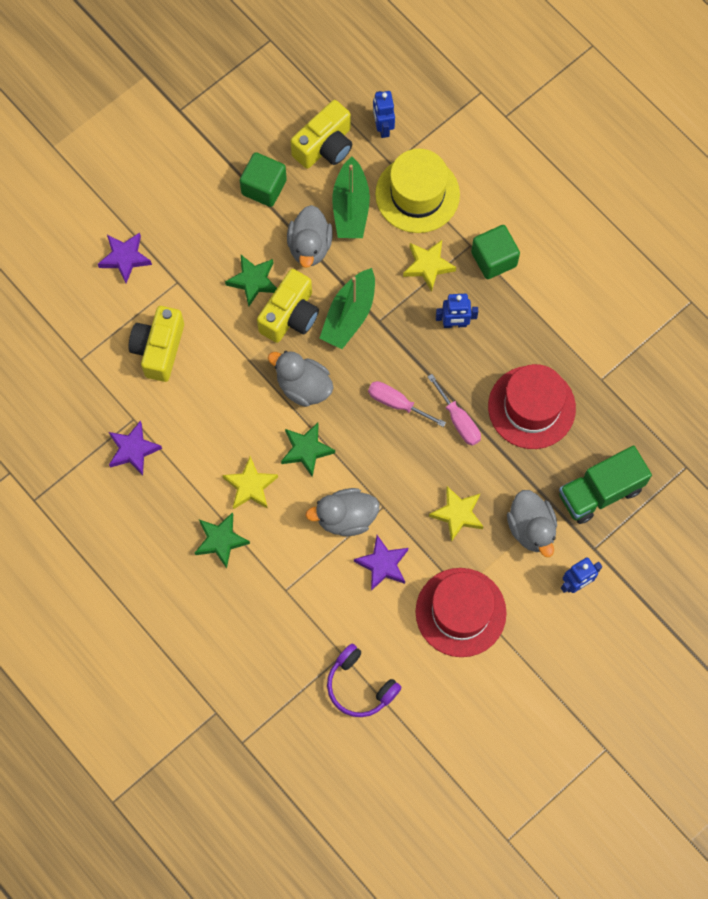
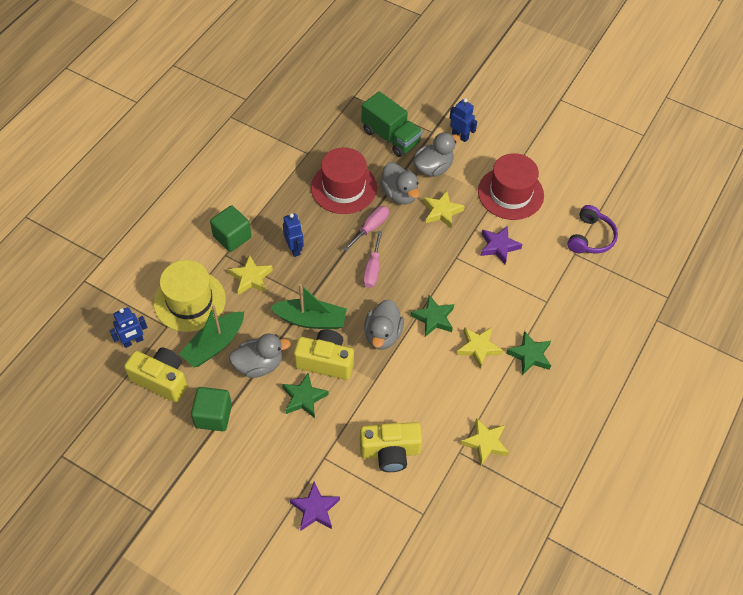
camera: 110 degrees left, 15 degrees down
purple star [109,420,162,476] -> yellow star [461,418,509,466]
grey duck [305,488,380,536] -> grey duck moved to [380,162,419,204]
green boat [332,156,370,238] -> green boat turned 150 degrees clockwise [179,305,244,367]

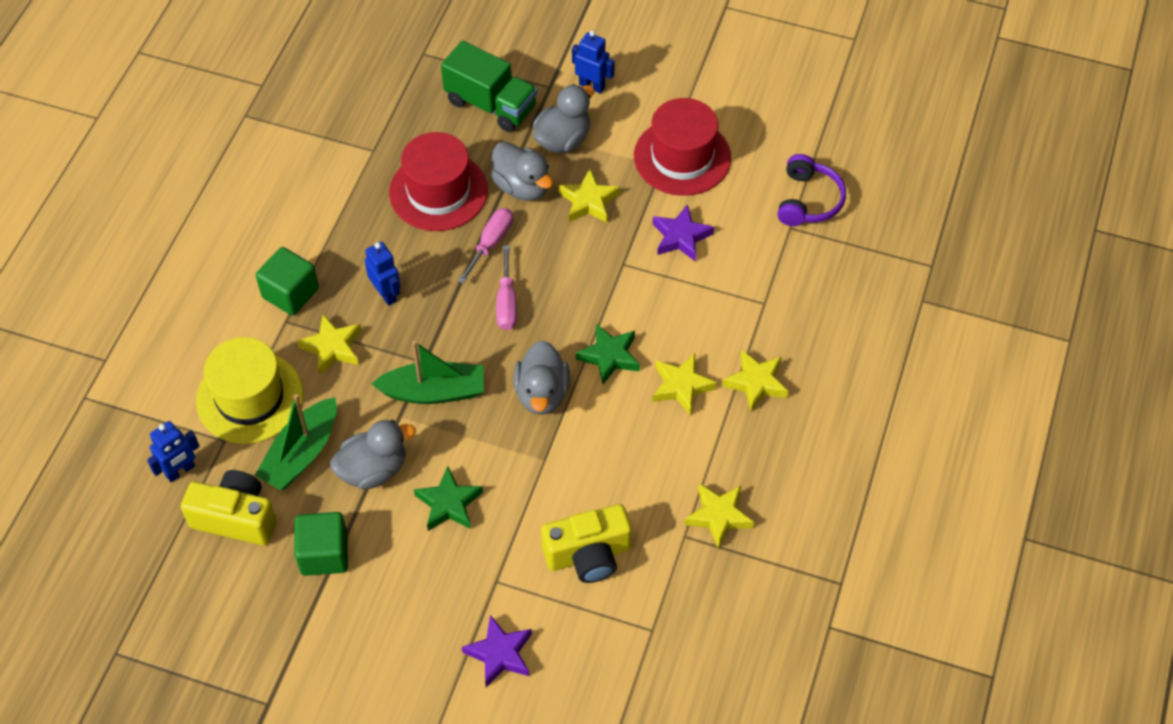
camera: 10 degrees left, 0 degrees up
yellow camera [294,329,354,380] -> none
green star [507,331,551,375] -> yellow star [722,350,789,412]

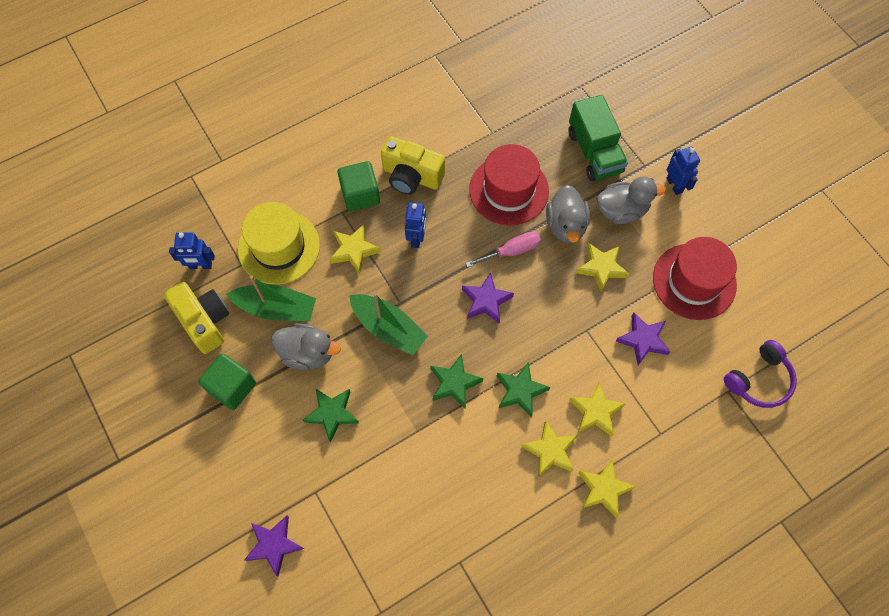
camera: 40 degrees right, 10 degrees up
green boat [254,394,337,490] -> green boat turned 150 degrees counterclockwise [227,275,316,321]
pink screwdriver [496,245,517,330] -> purple star [462,272,514,324]
grey duck [513,340,570,415] -> green star [430,354,483,409]
yellow camera [541,504,632,583] -> yellow camera moved to [381,136,445,195]
yellow star [684,484,754,549] -> yellow star moved to [569,382,625,437]

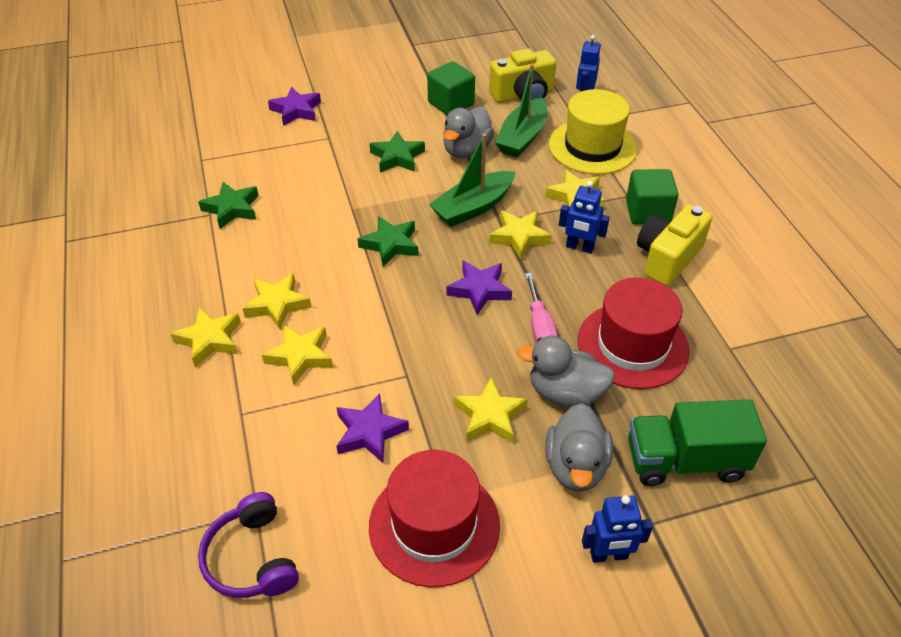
camera: 105 degrees right, 20 degrees down
green star [497,362,550,417] -> green star moved to [198,182,259,229]
none -> yellow star [489,211,552,259]

